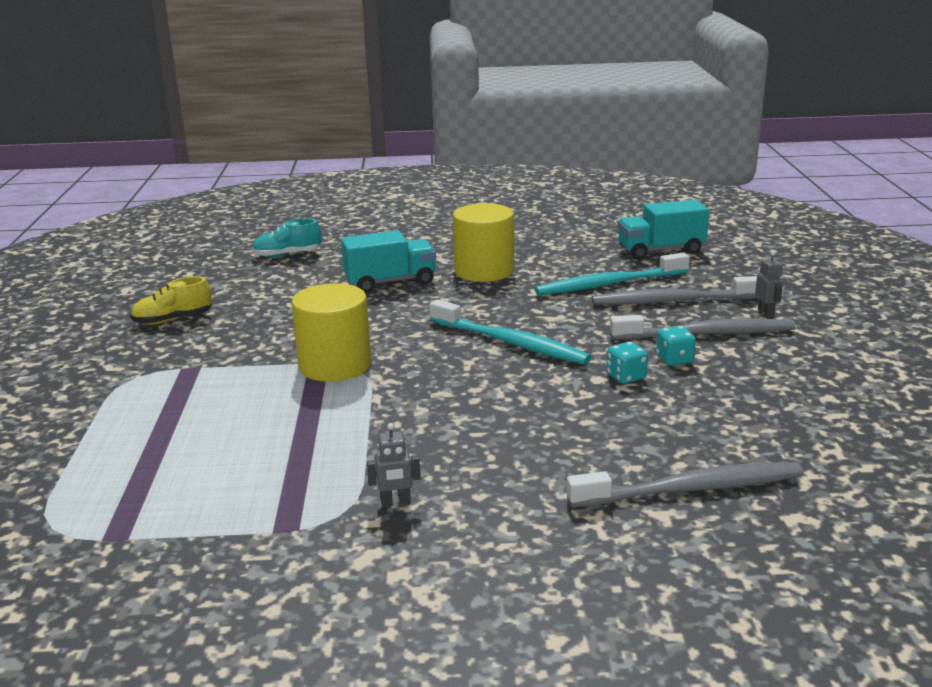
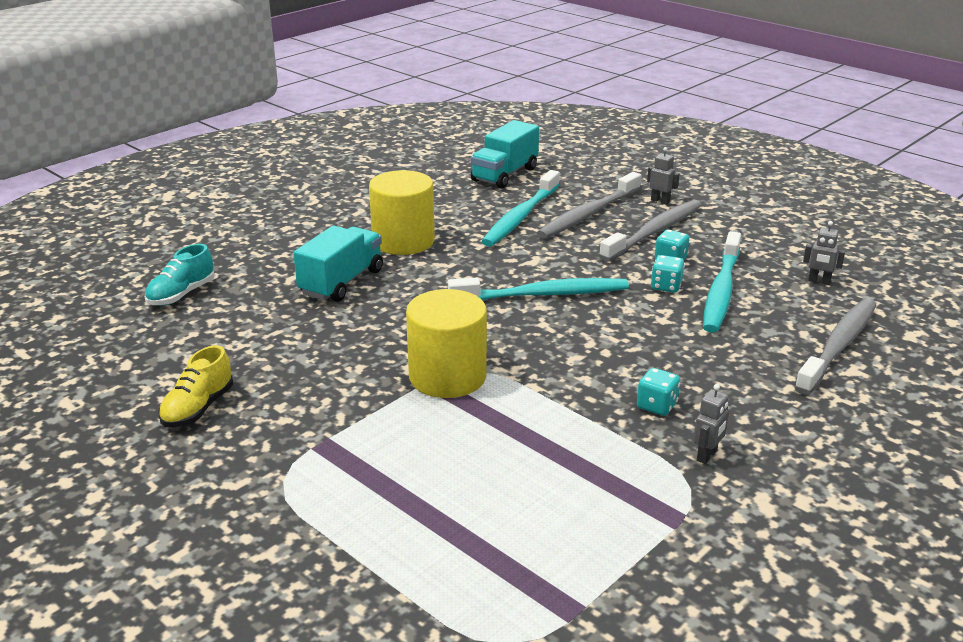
camera: 45 degrees left, 5 degrees up
none -> turquoise dice [637,368,680,416]
none -> turquoise toothbrush [703,231,741,333]
none -> grey robot [803,221,845,285]

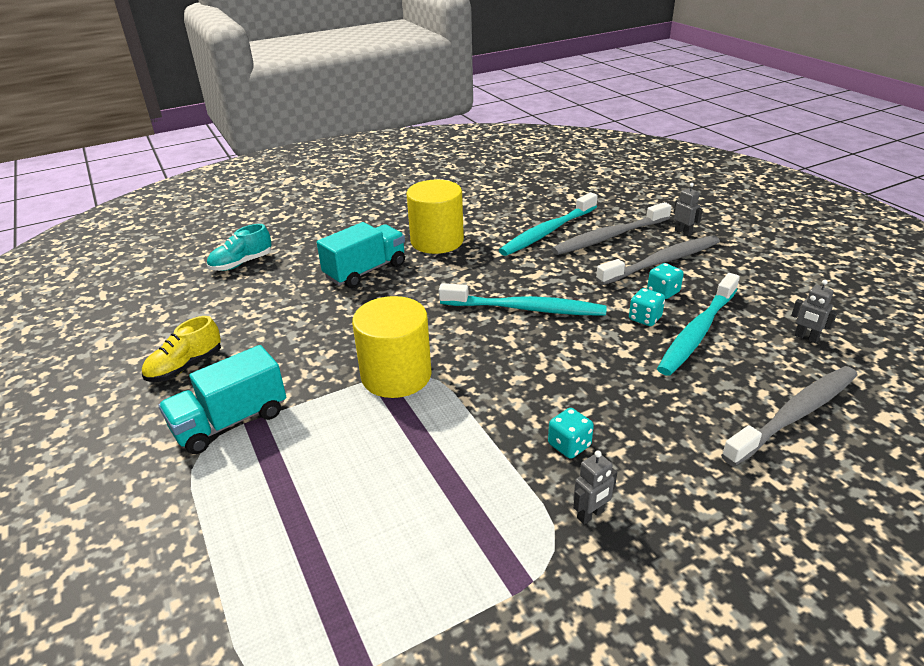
camera: 20 degrees right, 5 degrees up
turquoise truck [471,120,539,188] -> turquoise truck moved to [158,345,286,454]

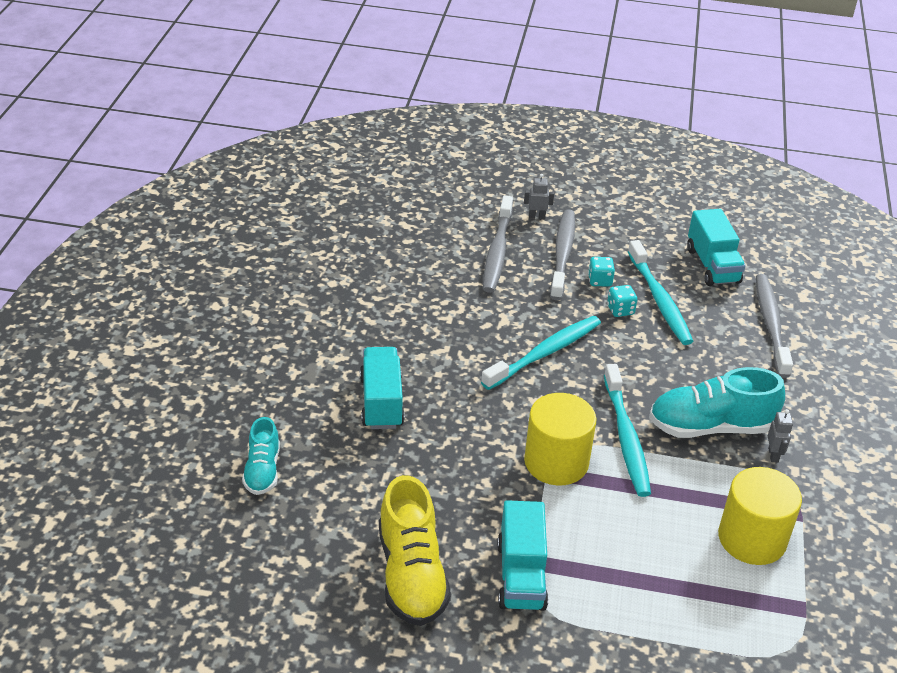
camera: 55 degrees left, 5 degrees up
yellow shoe [142,316,221,382] -> yellow shoe [379,475,451,626], size x1.71
yellow cylinder [406,180,464,254] -> yellow cylinder moved to [718,467,802,565]
turquoise toothbrush [499,192,598,256] -> turquoise toothbrush moved to [604,364,651,497]
turquoise dice [548,408,594,459] -> turquoise shoe [649,367,785,438]
grey robot [791,280,837,343] -> turquoise truck [687,209,746,286]

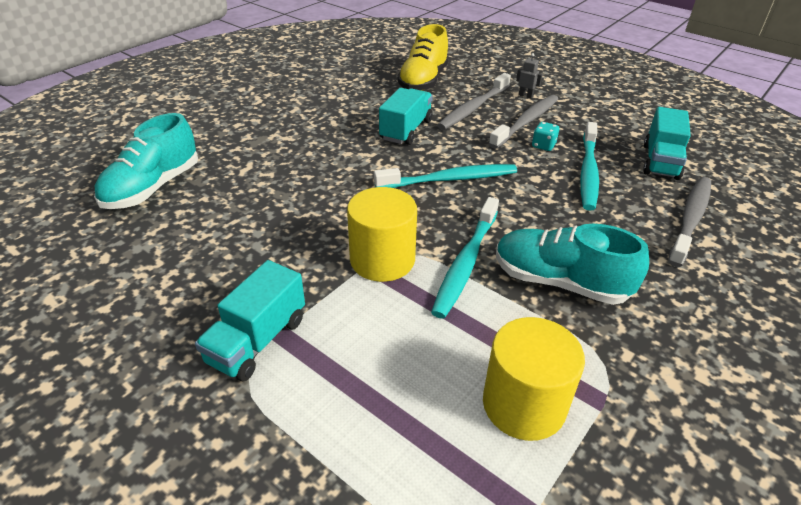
camera: 30 degrees right, 0 degrees up
turquoise shoe [242,417,280,495] -> turquoise shoe [94,113,198,209], size x1.71
turquoise truck [360,347,405,429] -> turquoise truck moved to [379,88,433,145]
yellow shoe [379,475,451,626] -> yellow shoe moved to [398,24,449,91]
turquoise dice [607,285,637,317] -> none
grey robot [768,409,793,463] -> none

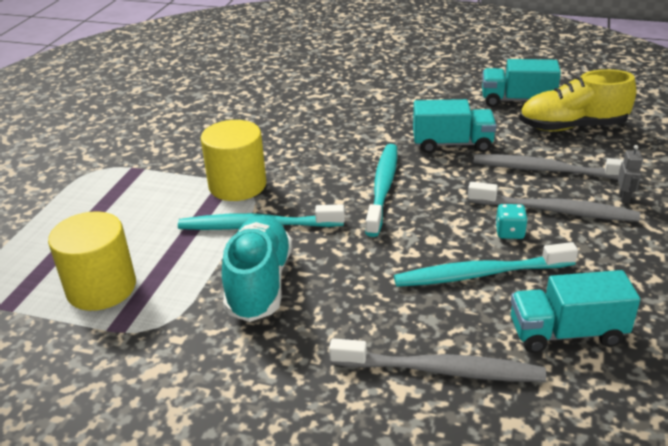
camera: 70 degrees right, 5 degrees down
turquoise shoe [94,113,198,209] -> none
turquoise truck [195,260,305,381] -> turquoise truck moved to [482,59,561,107]
turquoise toothbrush [374,164,517,188] -> turquoise toothbrush turned 135 degrees counterclockwise [365,144,397,237]

